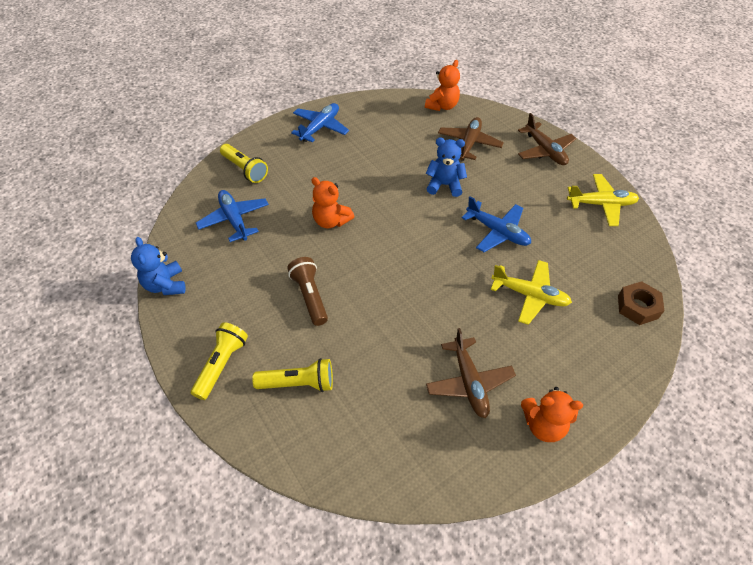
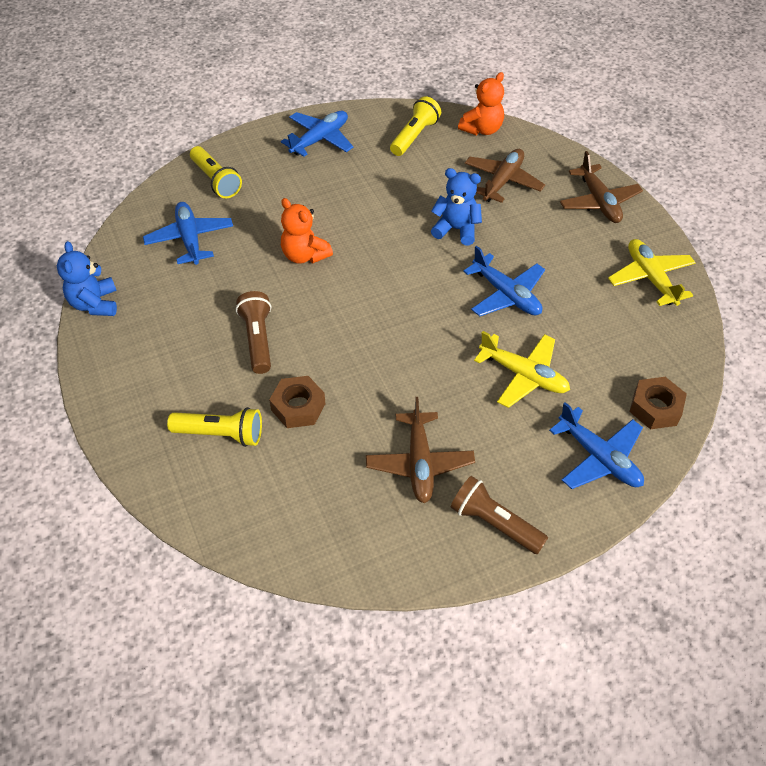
camera: 10 degrees right, 0 degrees up
yellow flashlight [191,322,248,400] -> yellow flashlight moved to [390,96,441,156]
orange teddy bear [521,387,583,442] -> brown flashlight [451,476,548,554]
yellow plane [567,174,639,226] -> yellow plane turned 120 degrees counterclockwise [608,239,696,306]
none -> brown nut [269,376,325,428]
none -> blue plane [549,402,644,489]

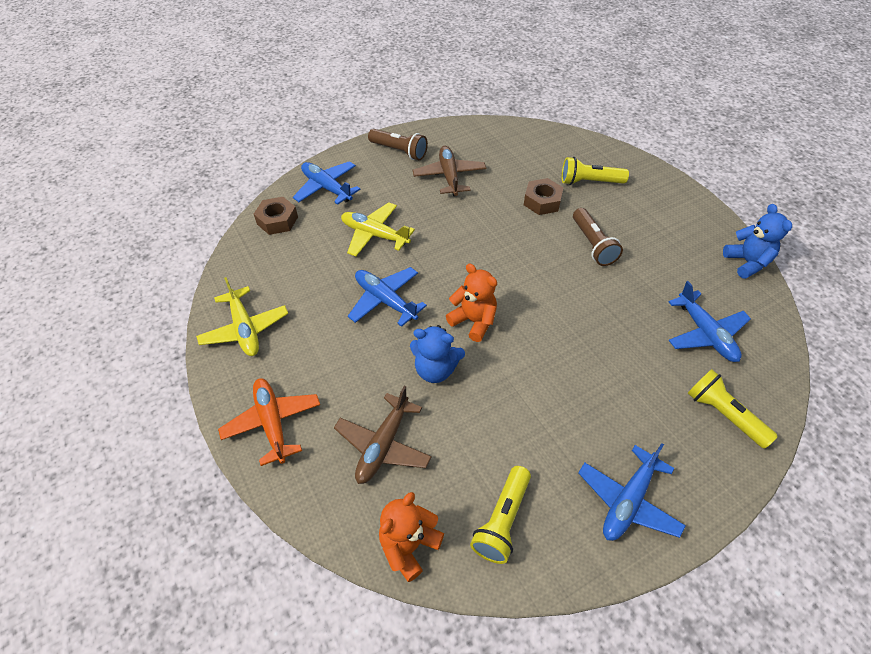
camera: 175 degrees right, 0 degrees up
orange teddy bear [281,198,333,264] -> orange teddy bear moved to [446,264,497,342]
brown plane [560,151,643,223] -> orange plane [218,378,320,466]

